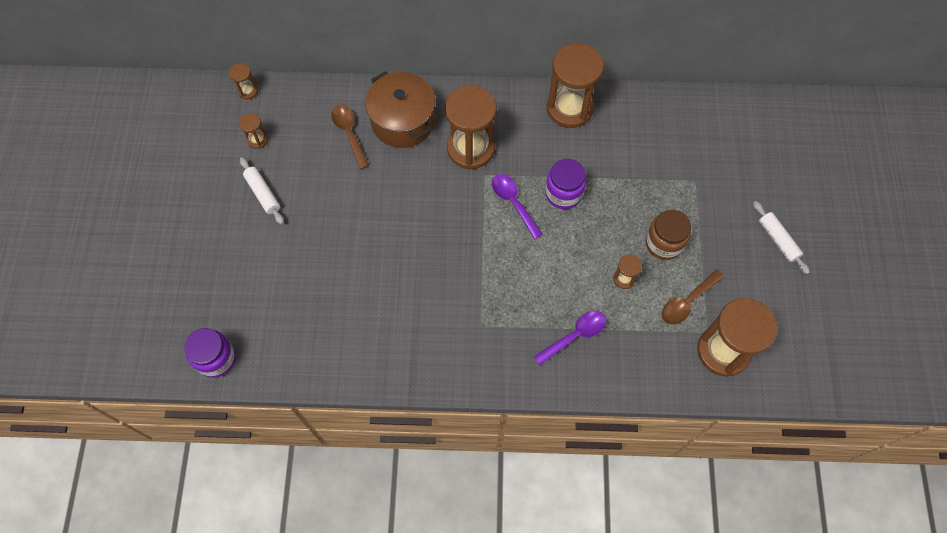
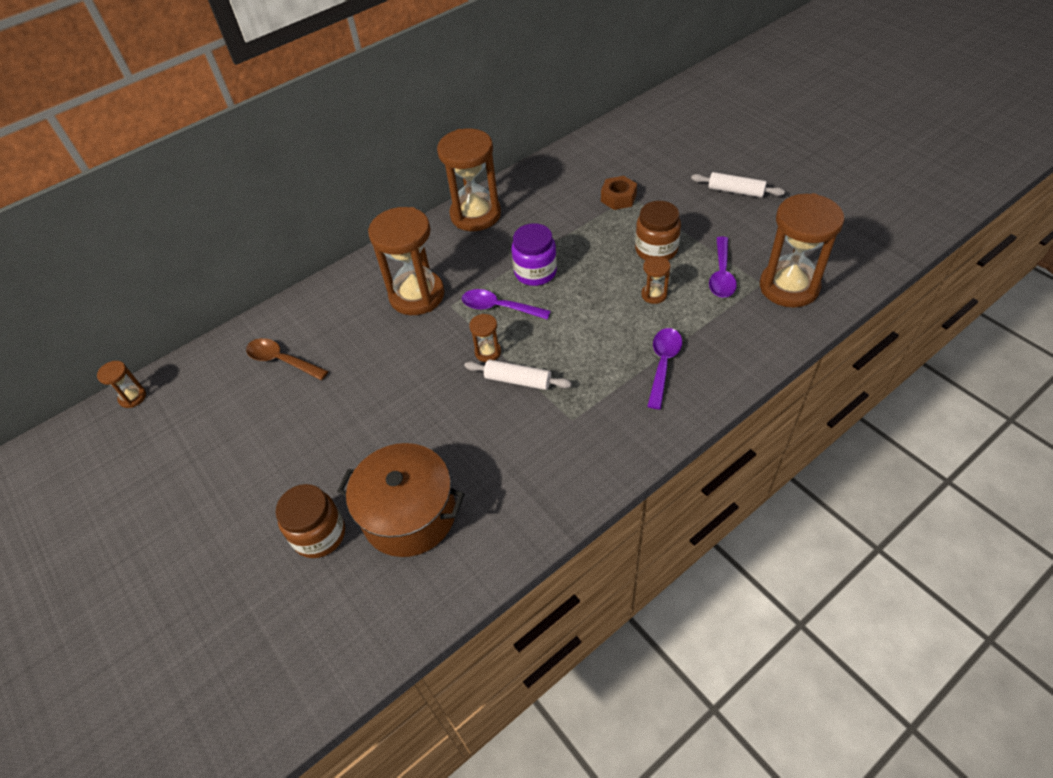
camera: 35 degrees left, 15 degrees down
purple jar [184,328,236,378] -> none
brown hourglass [239,113,268,149] -> brown hourglass moved to [469,314,501,362]
white rolling pin [240,157,284,225] -> white rolling pin moved to [465,359,572,390]
brown pot [365,71,435,148] -> brown pot moved to [337,443,464,557]
brown spoon [661,269,724,325] -> purple spoon [709,236,737,298]
none -> brown jar [275,484,345,558]
none -> brown nut [601,176,637,210]

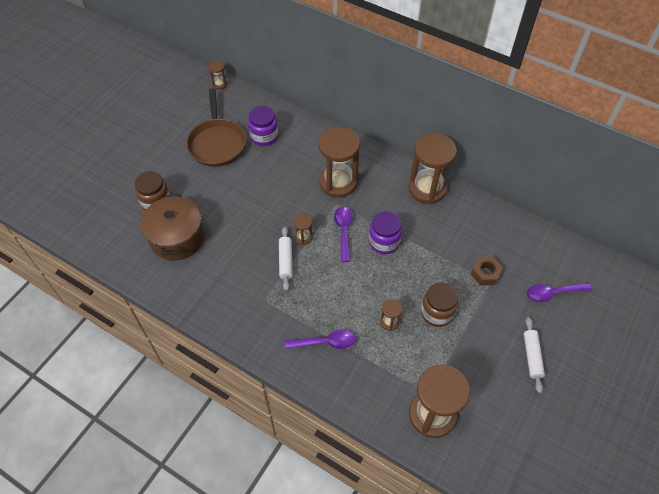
camera: 65 degrees right, 5 degrees up
brown spoon [246,338,328,380] -> purple jar [248,106,278,146]
purple spoon [709,236,737,298] -> purple spoon moved to [527,283,592,302]
none -> brown pan [186,88,246,167]

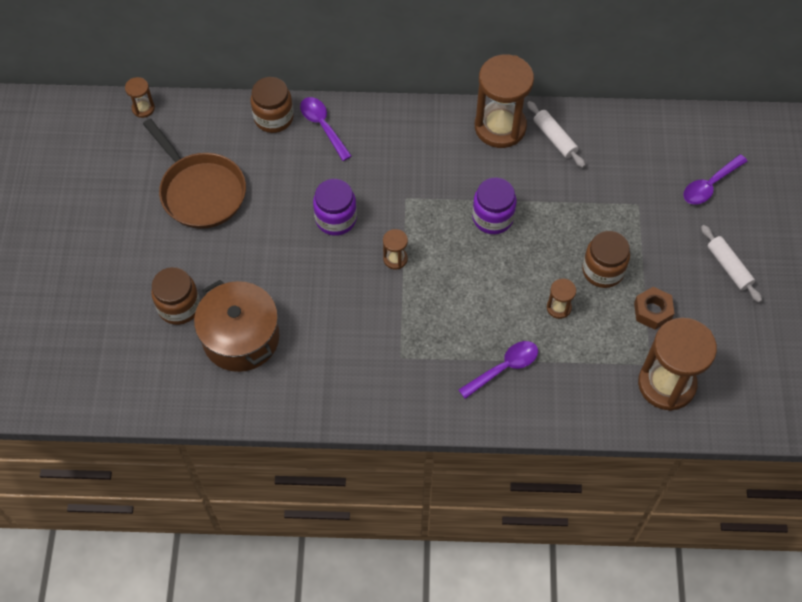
camera: 30 degrees left, 5 degrees up
purple jar [248,106,278,146] -> purple jar moved to [313,179,357,236]
white rolling pin [279,227,293,291] -> white rolling pin moved to [527,101,585,168]
brown hourglass [319,127,360,198] -> none
purple spoon [334,207,353,262] -> purple spoon moved to [300,97,352,161]
brown nut [471,257,503,285] -> brown nut moved to [634,287,675,330]
none -> brown jar [251,77,293,133]

